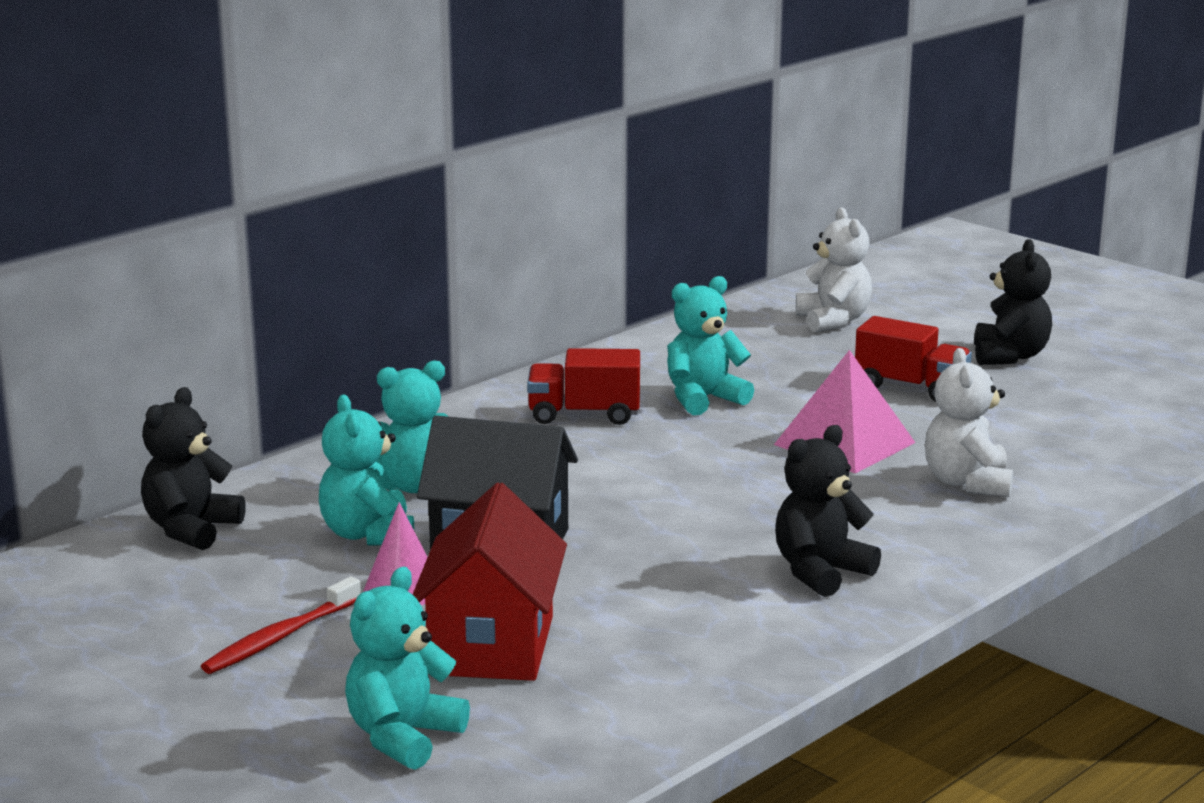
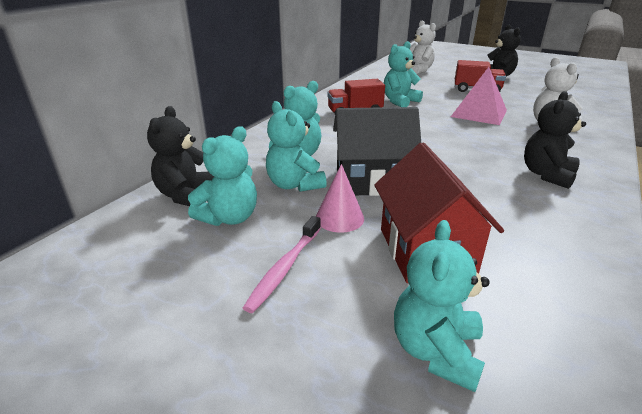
camera: 15 degrees left, 10 degrees up
red toothbrush [201,577,361,674] -> pink toothbrush [243,216,321,313]
none -> turquoise teddy bear [188,126,257,226]

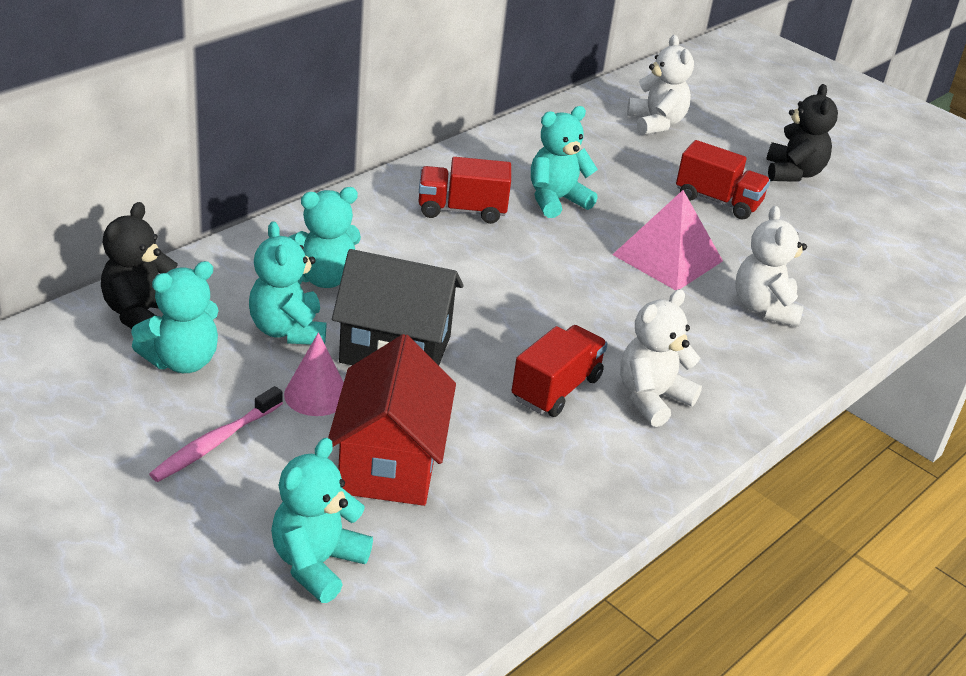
camera: 10 degrees right, 5 degrees up
black teddy bear [524,91,586,189] -> white teddy bear [620,289,702,427]
none -> red truck [512,325,608,417]

